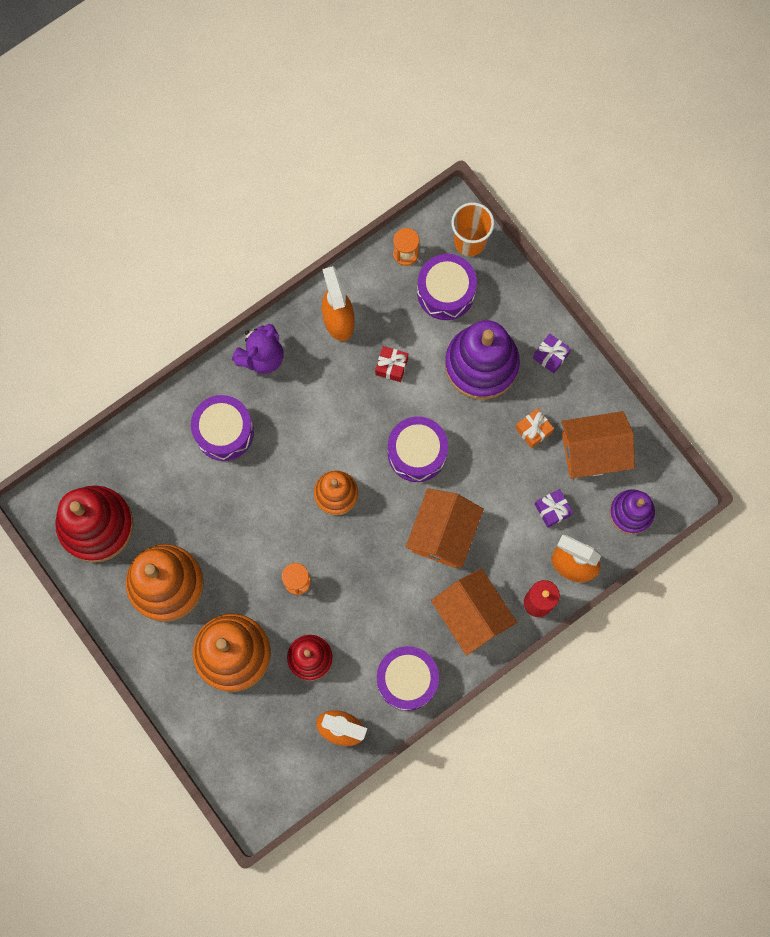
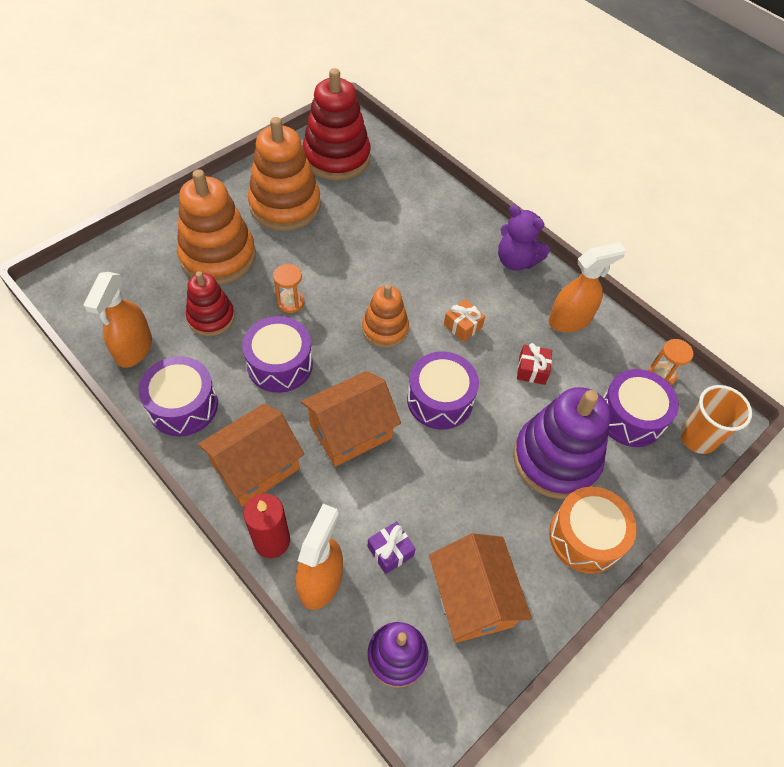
camera: 80 degrees right, 20 degrees down
purple drum [191,395,254,461] -> purple drum moved to [242,316,313,393]
orange house [405,488,484,569] -> orange house turned 45 degrees counterclockwise [301,371,401,467]
orange gift [515,408,554,448] -> orange gift moved to [444,299,485,342]
purple gift [533,334,571,373] -> orange drum [549,487,637,574]

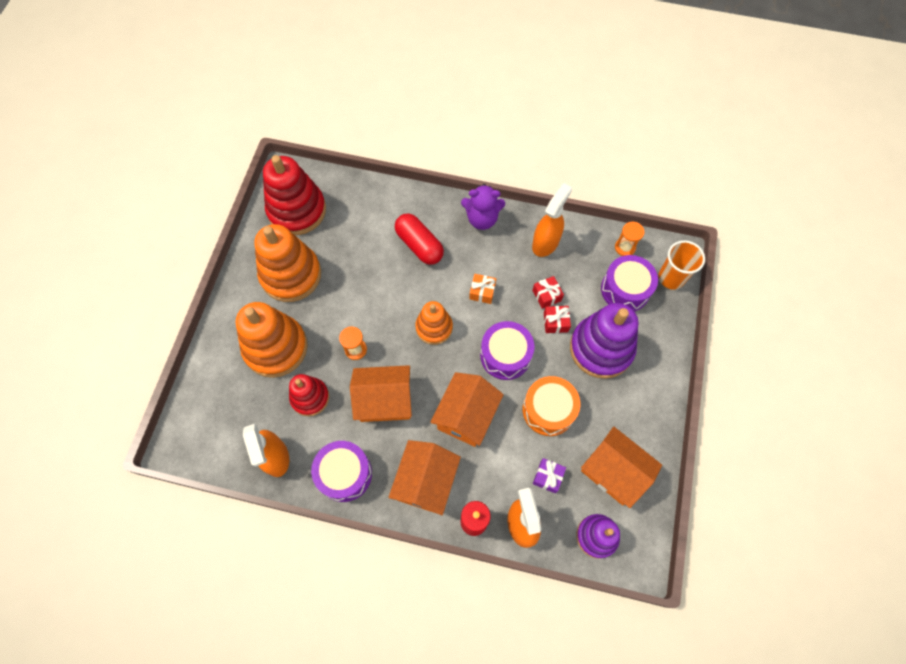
camera: 30 degrees left, 10 degrees up
purple drum [242,316,313,393] -> orange house [350,365,412,422]
orange drum [549,487,637,574] -> orange drum moved to [523,376,580,436]
none -> red capsule [395,214,444,265]
none -> red gift [544,306,571,333]

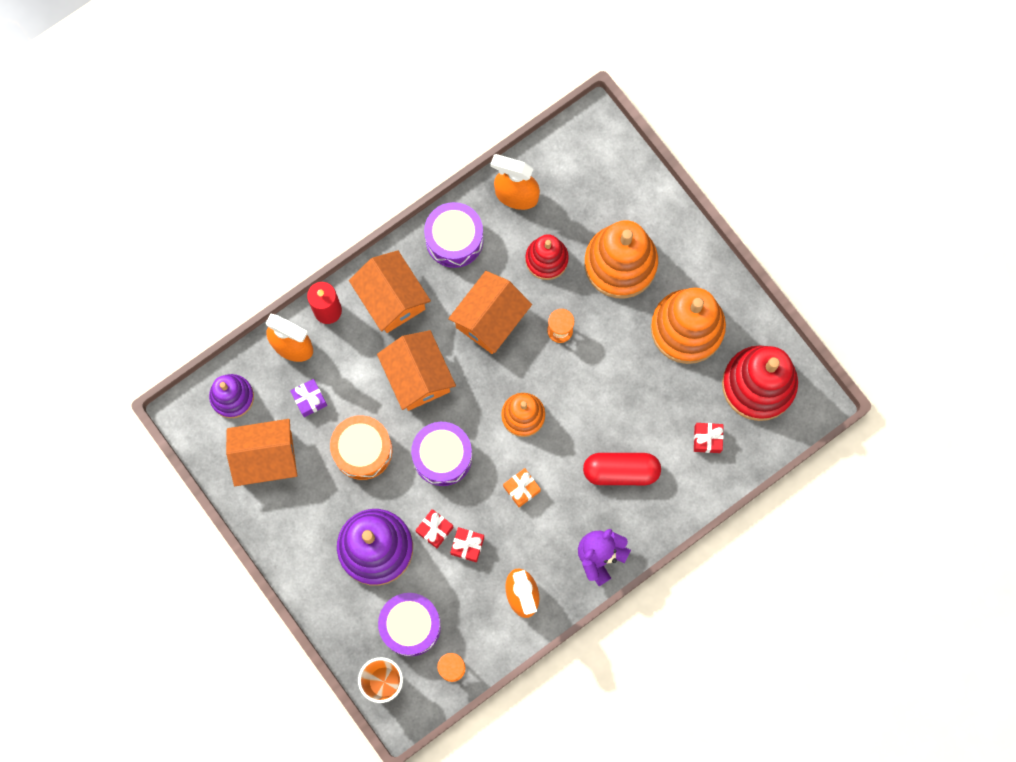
camera: 130 degrees right, 10 degrees up
none -> red gift [694,423,724,453]

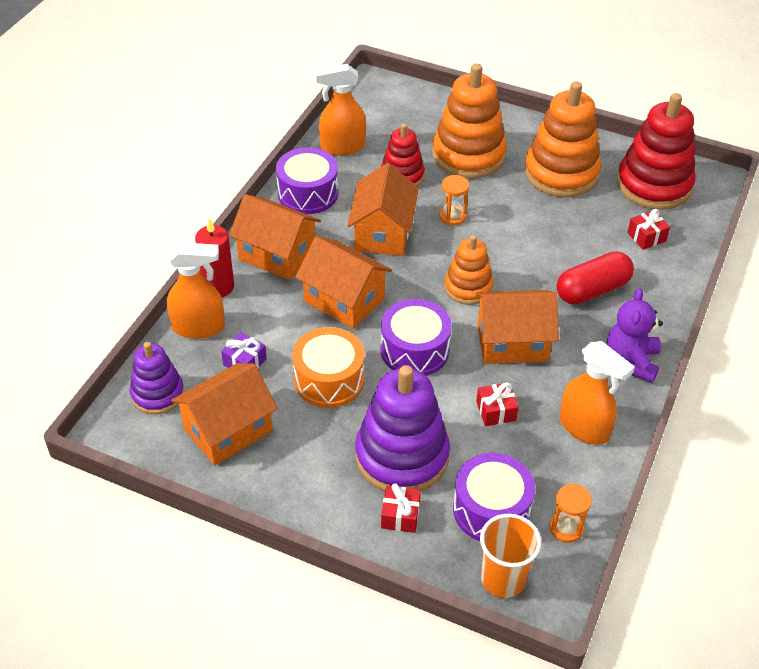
camera: 30 degrees left, 30 degrees down
red gift [415,509,454,548] -> red gift moved to [381,483,421,533]
orange gift [503,468,541,507] -> orange house [476,290,559,364]

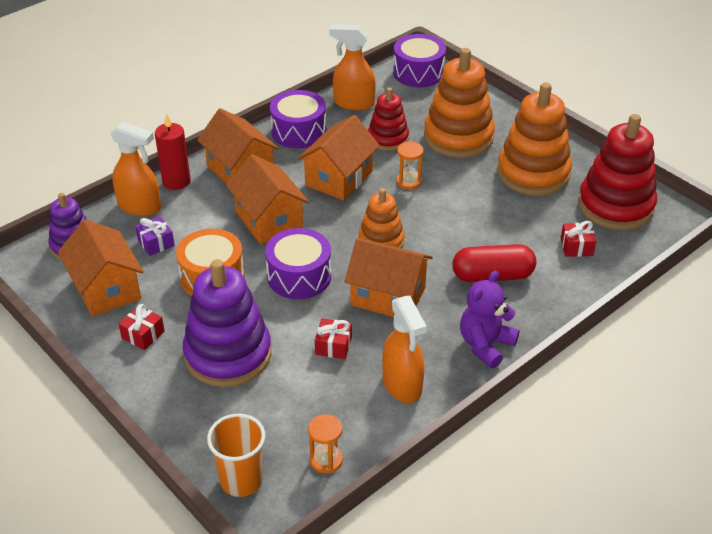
camera: 25 degrees right, 5 degrees down
orange house [171,363,278,465] -> orange house turned 75 degrees clockwise [58,219,144,317]
red gift [381,483,421,533] -> red gift moved to [119,304,165,350]
purple drum [453,453,535,541] -> purple drum moved to [393,34,446,87]

